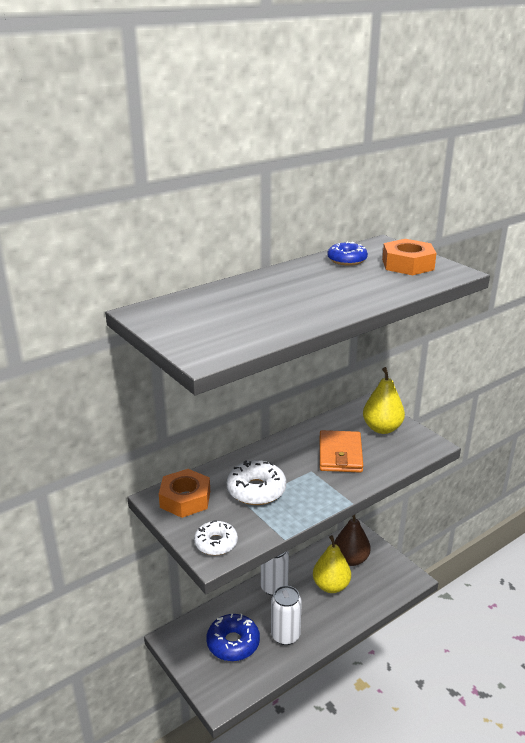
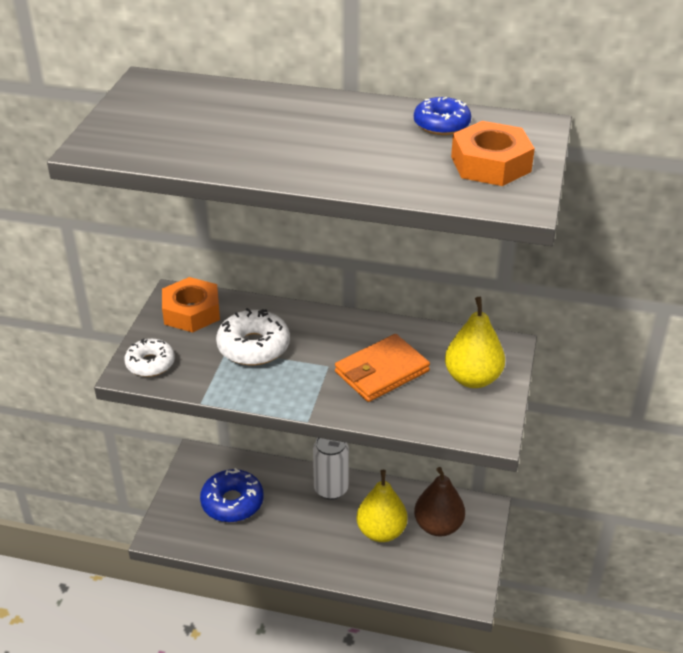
camera: 50 degrees right, 10 degrees up
white can [271,586,302,645] -> none

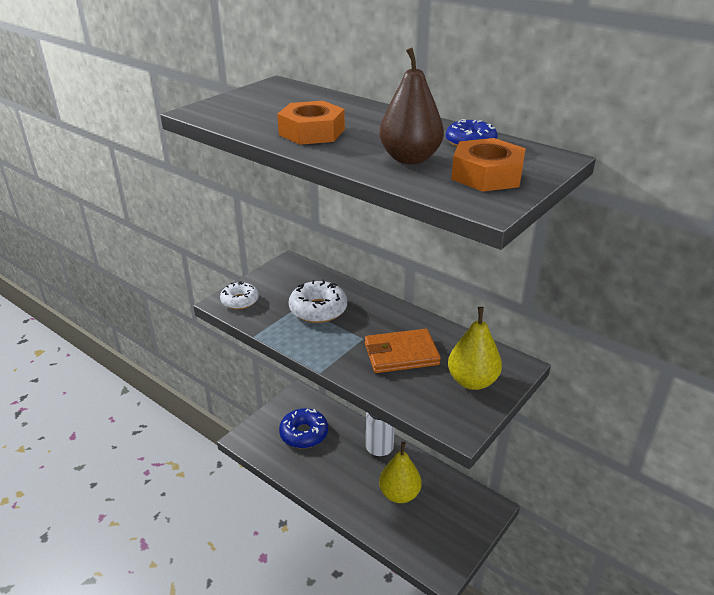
camera: 25 degrees right, 5 degrees down
orange nut [162,277,220,332] -> orange nut moved to [277,101,345,145]
brown pear [414,467,465,536] -> brown pear moved to [379,47,444,164]

